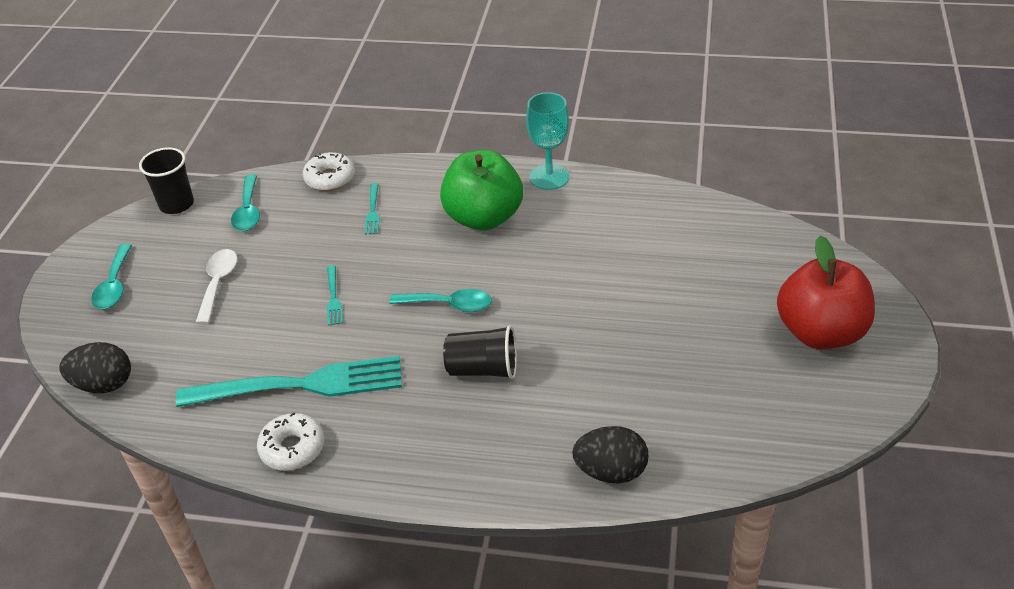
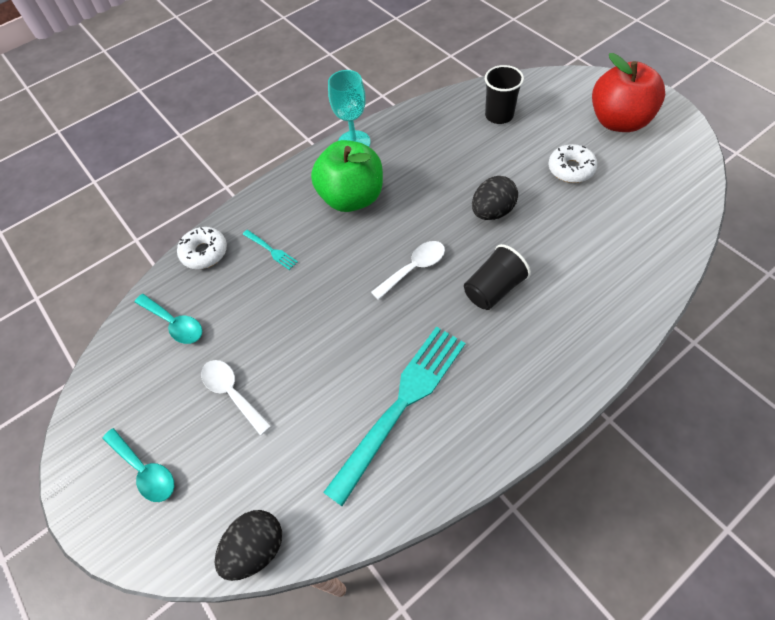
camera: 45 degrees left, 15 degrees up
black cup [139,147,194,214] -> black cup moved to [485,65,524,124]
white donut [257,413,325,471] -> white donut moved to [548,144,597,183]
turquoise fork [327,266,343,326] -> none
turquoise spoon [390,289,492,312] -> white spoon [371,241,445,300]
black egg [572,426,648,484] -> black egg moved to [472,176,518,220]

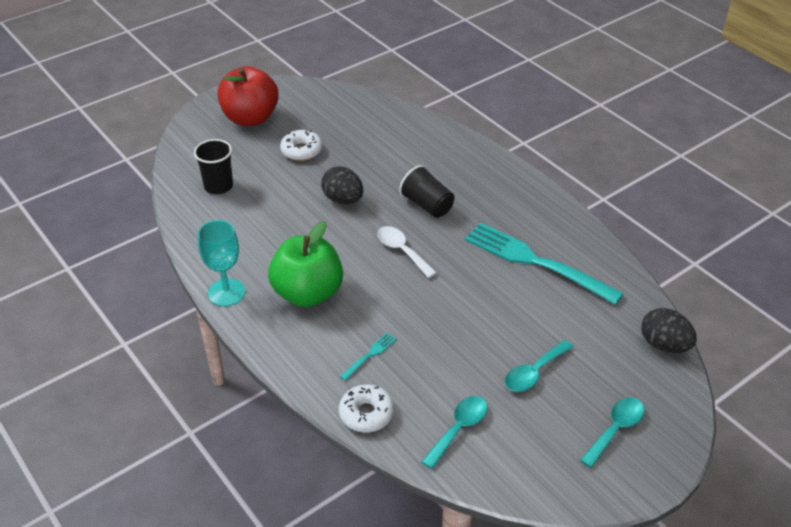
camera: 95 degrees left, 15 degrees down
white spoon [201,360,271,436] -> turquoise spoon [505,340,574,392]

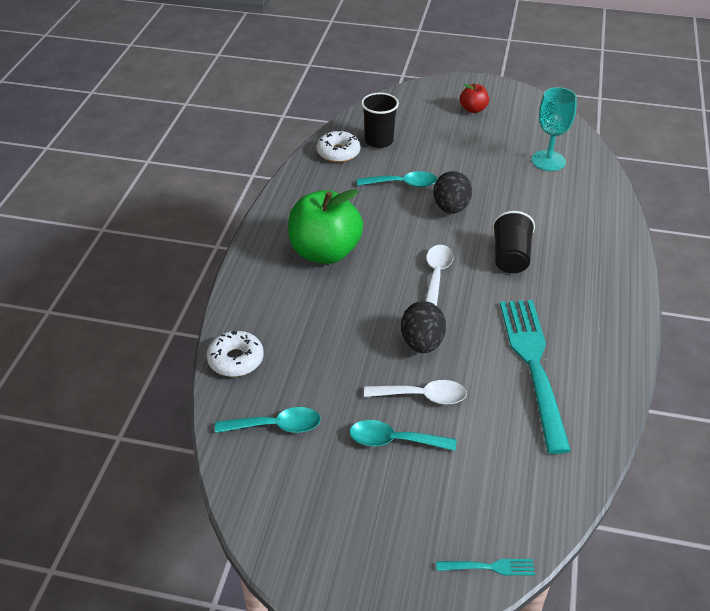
camera: 50 degrees right, 0 degrees up
turquoise goblet [198,220,245,306] -> turquoise goblet moved to [531,87,577,171]
red apple [218,66,279,126] -> red apple [460,83,489,113], size x0.47
white donut [280,129,322,161] -> white donut moved to [316,130,360,163]
turquoise fork [340,333,397,381] -> turquoise fork moved to [436,559,535,575]
turquoise spoon [580,397,645,468] -> turquoise spoon moved to [357,171,437,187]
black egg [641,308,697,353] -> black egg moved to [401,301,446,353]
none -> white spoon [364,380,467,404]

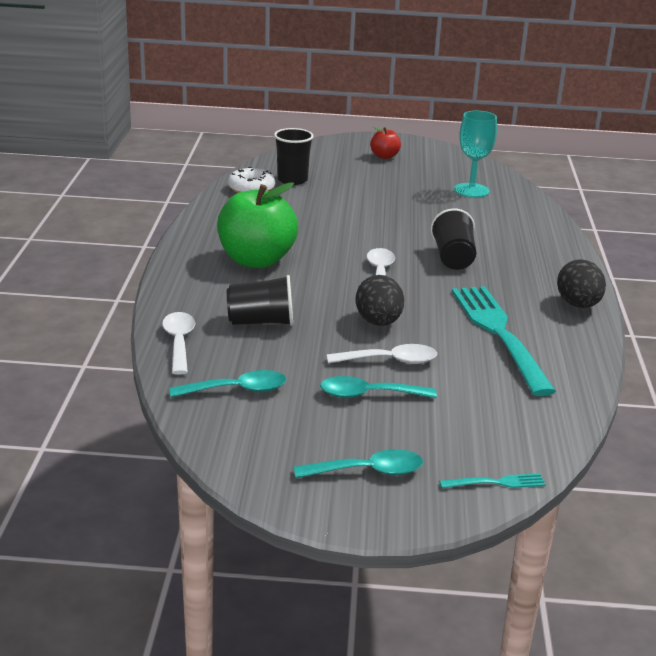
camera: 10 degrees left, 15 degrees down
white donut [207,331,264,377] -> white spoon [162,312,195,375]
turquoise spoon [357,171,437,187] -> turquoise spoon moved to [294,449,423,478]
black egg [433,171,472,214] -> black egg moved to [557,259,606,308]
none -> black cup [227,275,293,326]

